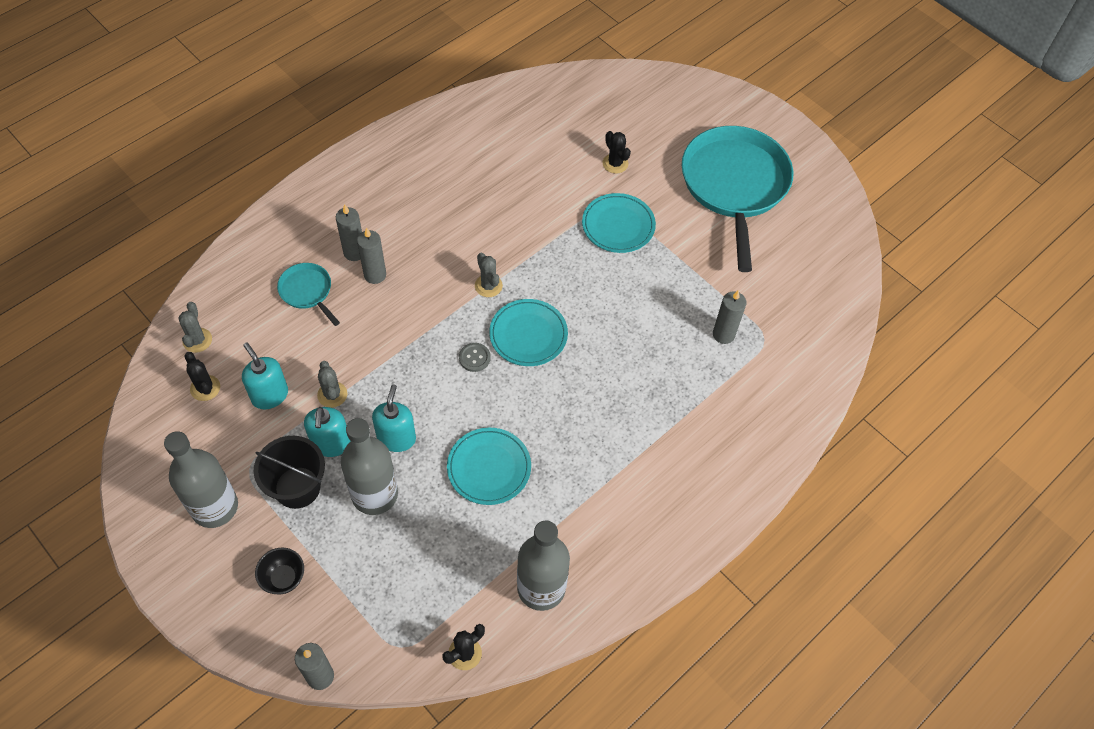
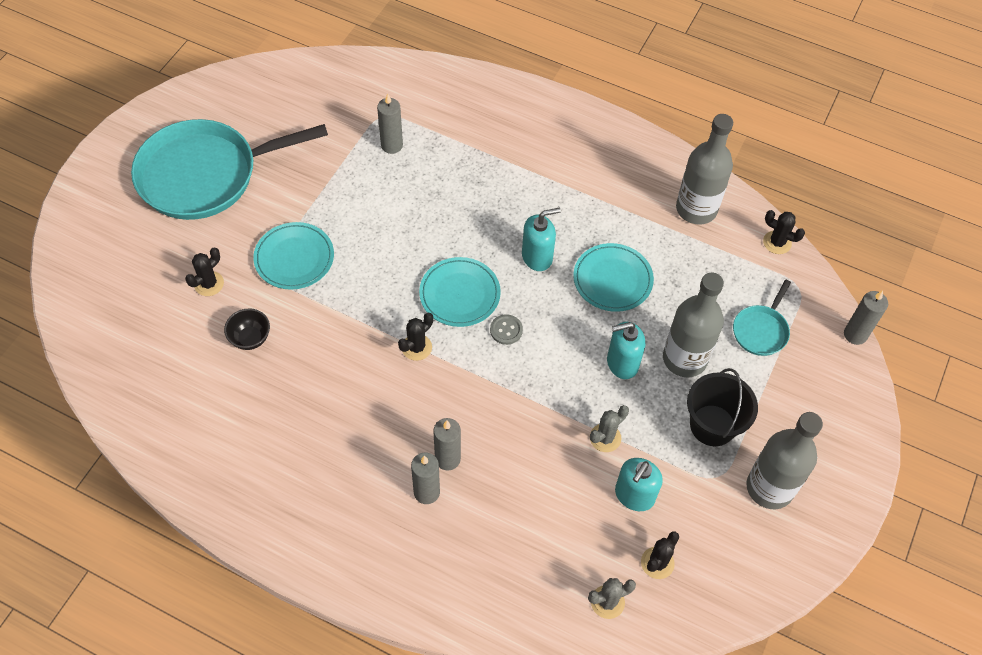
camera: 110 degrees left, 0 degrees up
black bowl [255,548,304,595] -> black bowl moved to [224,308,270,350]
turquoise pan [277,263,340,326] -> turquoise pan moved to [733,280,791,356]
turquoise soap dispenser [304,407,351,457] -> turquoise soap dispenser moved to [522,208,561,271]
grey cactus [475,253,503,297] -> black cactus [398,313,433,361]

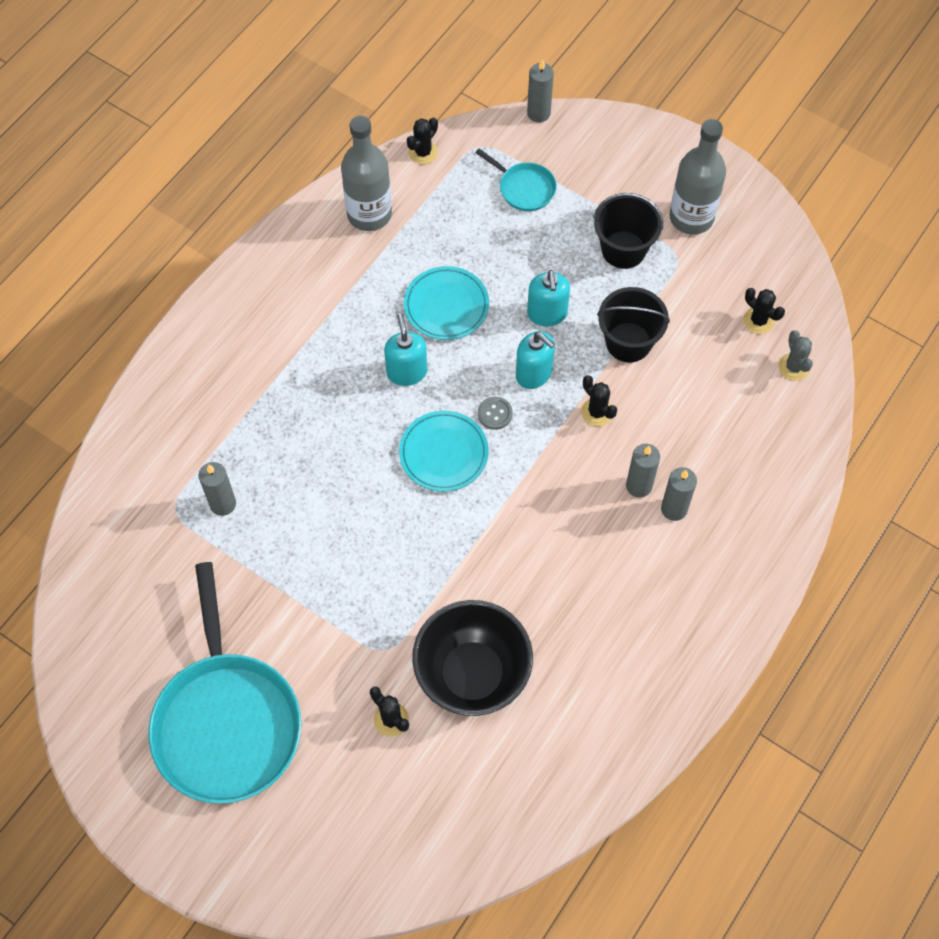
camera: 80 degrees left, 5 degrees up
black bowl [224,308,270,350] -> black bowl [412,600,533,716], size x2.29
turquoise plate [253,222,334,290] -> none
black cactus [398,313,433,361] -> black cactus moved to [581,375,617,426]
grey cactus [590,405,629,452] -> black bucket [597,287,670,362]
turquoise soap dispenser [615,458,663,511] -> turquoise soap dispenser moved to [516,331,555,389]
grey bottle [663,273,724,377] -> none

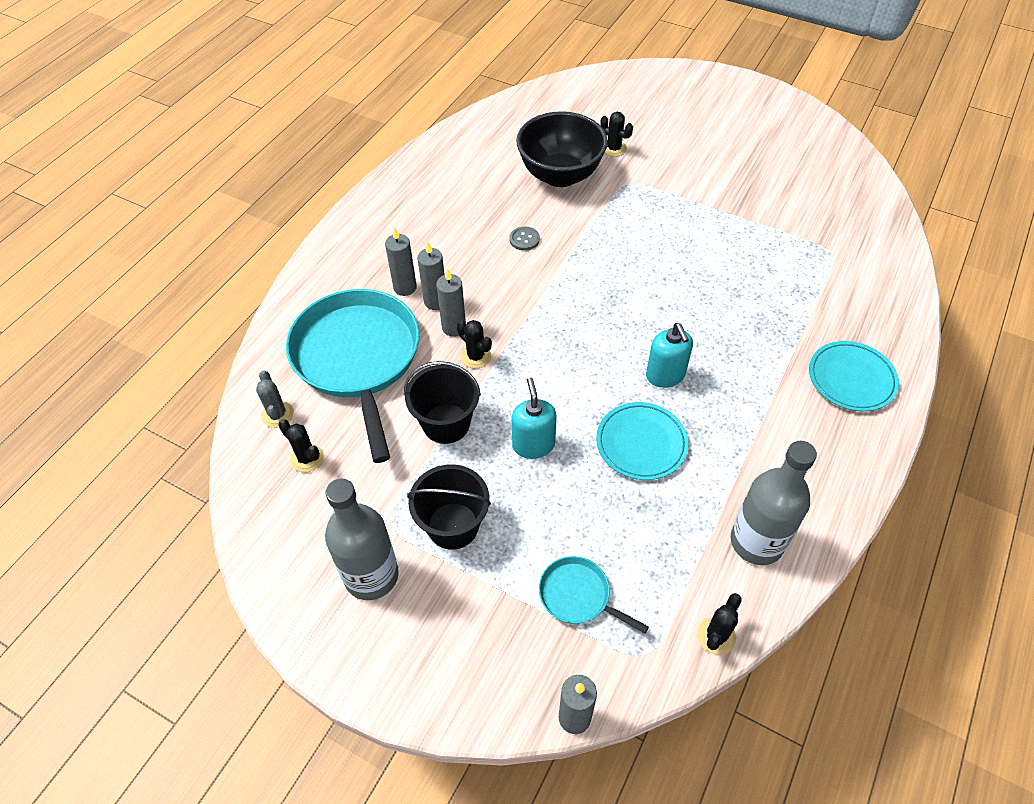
camera: 175 degrees right, 10 degrees down
turquoise pan [148,562,301,804] -> turquoise pan moved to [286,289,420,463]
grey candle [198,462,236,516] -> grey candle moved to [436,268,466,337]
turquoise plate [399,411,489,492] -> turquoise plate moved to [809,341,899,412]
grey button [478,397,513,430] -> grey button moved to [509,226,540,251]
turquoise soap dispenser [516,331,555,389] -> none

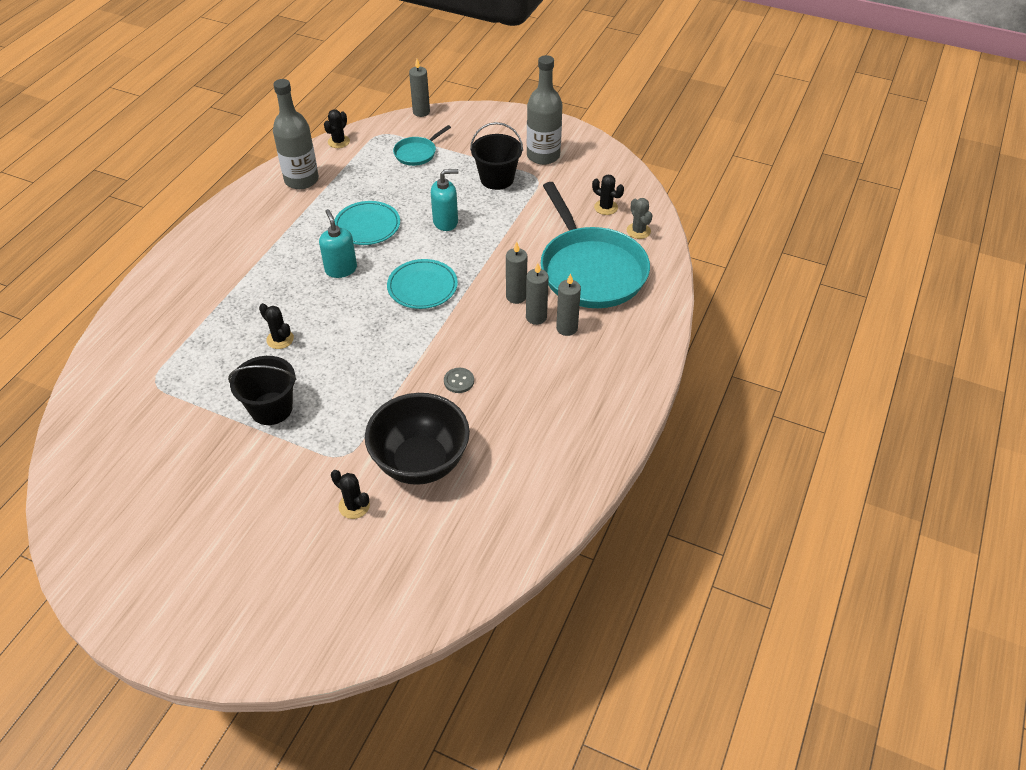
camera: 175 degrees right, 5 degrees down
black bucket [404,361,481,444] -> black bucket moved to [228,356,297,425]
black cactus [457,320,492,369] -> black cactus moved to [259,303,294,349]
turquoise soap dispenser [512,377,557,459] -> turquoise soap dispenser turned 90 degrees counterclockwise [431,169,459,231]
turquoise pan [539,556,649,633] -> turquoise pan turned 105 degrees clockwise [393,125,451,166]
turquoise plate [809,341,899,412] -> turquoise plate moved to [387,259,458,309]

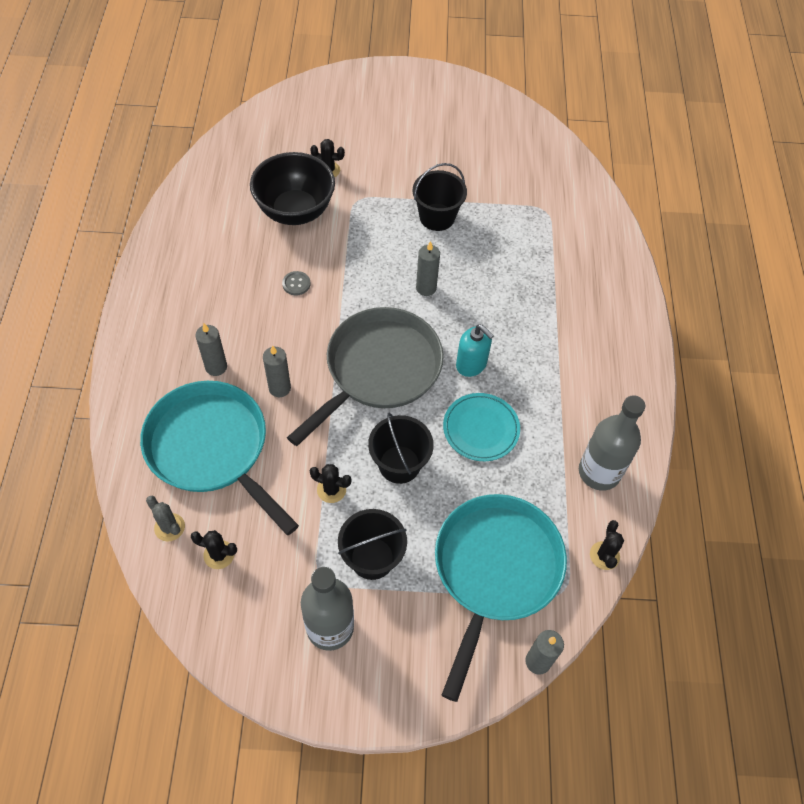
camera: 155 degrees right, 10 degrees up
black cactus [259,303,294,349] -> black cactus moved to [310,464,352,503]
turquoise plate [387,259,458,309] -> grey pan [287,307,444,446]
turquoise pan [393,125,451,166] -> turquoise pan [435,494,567,702], size x2.26
turquoise soap dispenser [431,169,459,231] -> black bucket [368,413,434,484]
grey candle [526,263,549,325] -> grey candle moved to [416,241,440,296]

